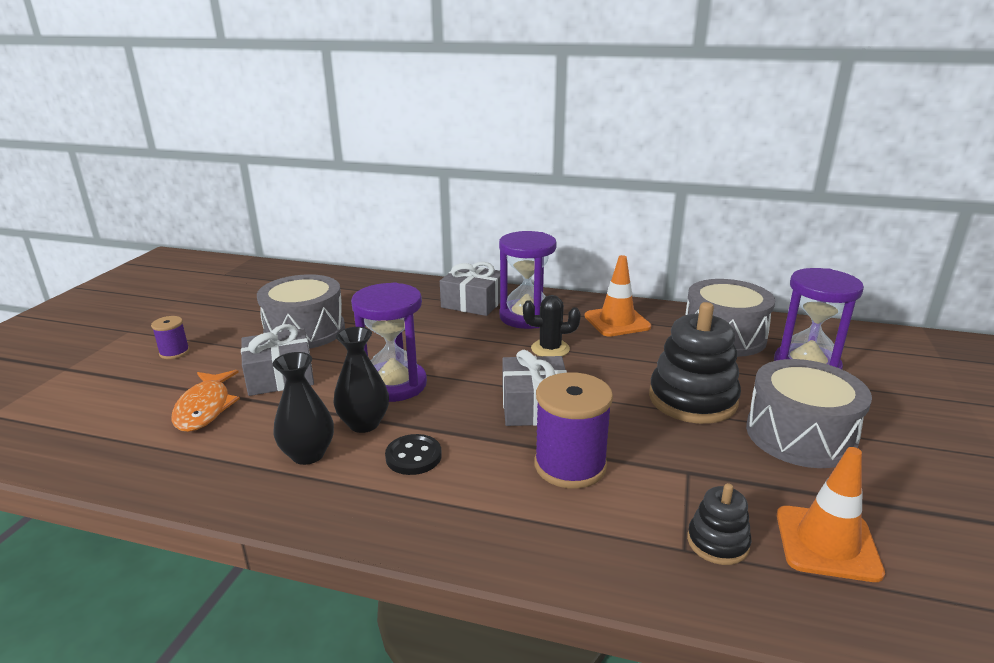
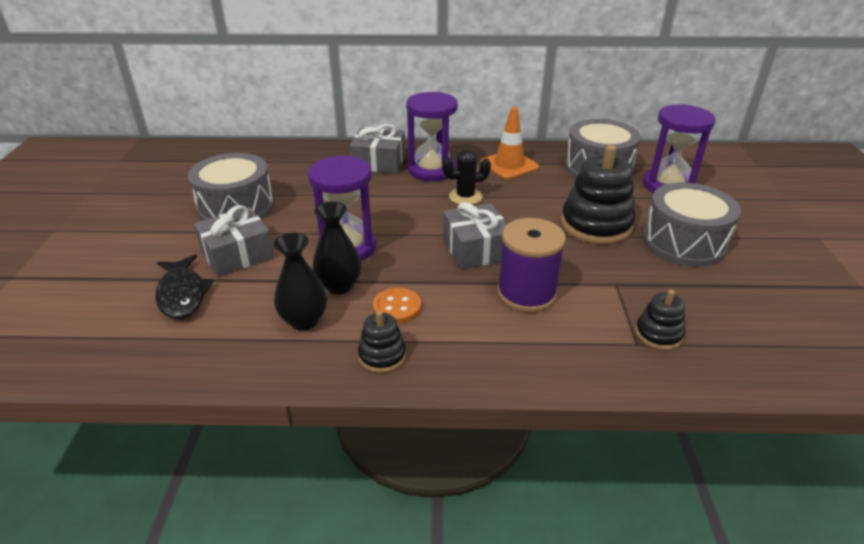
camera: 15 degrees left, 10 degrees up
purple spool [151,316,190,359] -> none
orange fish [171,370,240,432] -> black fish [155,254,214,319]
black button [385,434,442,475] -> orange button [373,288,421,324]
orange traffic cone [777,447,885,582] -> none
none -> black stacking toy [358,310,406,373]

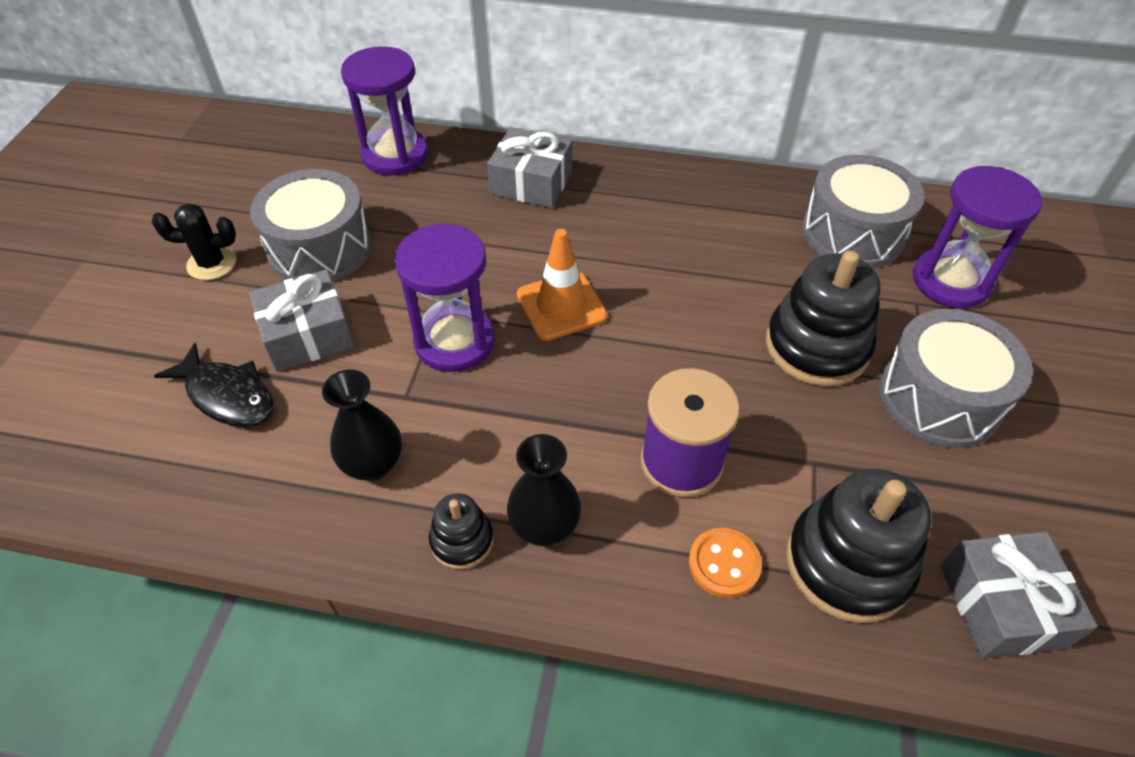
camera: 10 degrees right, 15 degrees up
black fish [155,254,214,319] -> black fish turned 45 degrees counterclockwise [154,343,273,427]
black vase [312,202,361,295] -> black vase moved to [507,434,581,546]
orange button [373,288,421,324] -> orange button moved to [689,528,762,598]
purple hourglass [406,92,458,181] -> purple hourglass moved to [341,46,428,176]
black cactus [442,150,491,205] -> black cactus moved to [152,203,236,280]
grey gift [443,202,507,269] -> grey gift moved to [941,531,1097,659]
orange traffic cone [480,107,539,180] -> orange traffic cone moved to [517,229,607,341]
black stacking toy [635,290,685,350] -> black stacking toy [786,469,931,623], size x1.93

